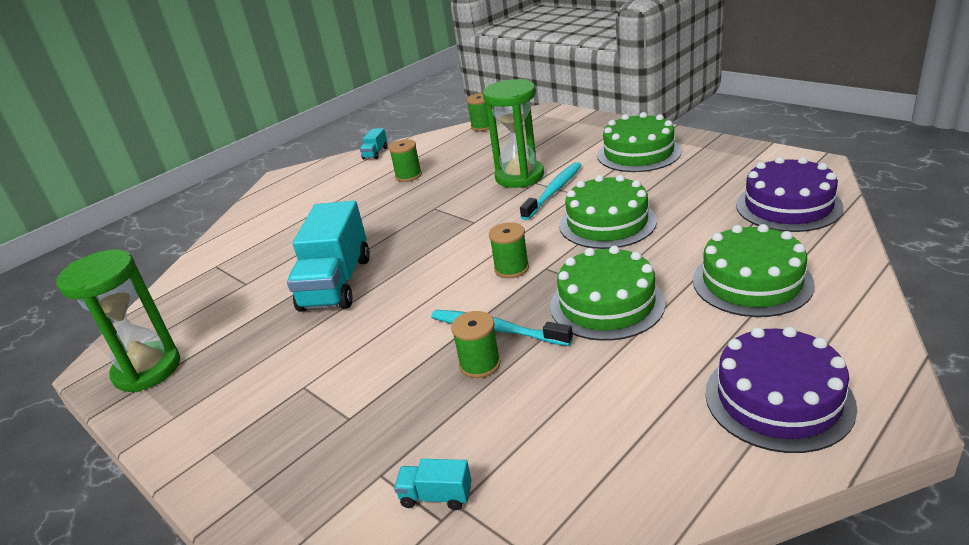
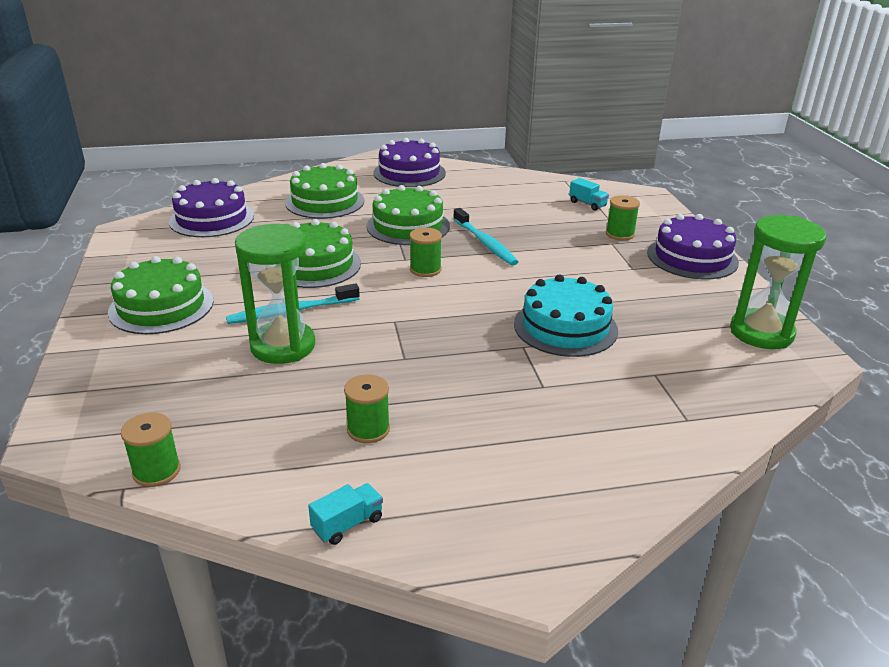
camera: 150 degrees left, 0 degrees up
turquoise truck [287,201,370,312] -> turquoise cake [514,275,618,357]
green spool [451,311,501,378] -> green spool moved to [606,195,640,240]
none -> purple cake [647,214,739,279]

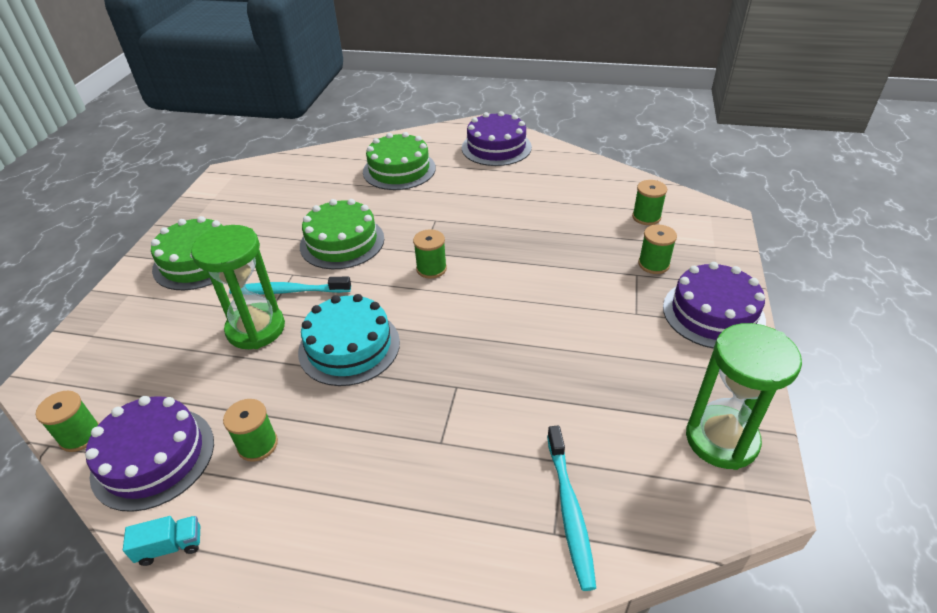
camera: 25 degrees right, 10 degrees up
purple cake [169,178,254,237] -> purple cake moved to [85,396,214,512]
green cake [366,185,450,245] -> none
turquoise toothbrush [453,208,518,266] -> turquoise toothbrush moved to [547,426,596,591]
turquoise cake [514,275,618,357] -> turquoise cake moved to [298,294,400,386]
turquoise truck [569,178,609,211] -> green spool [632,180,667,225]

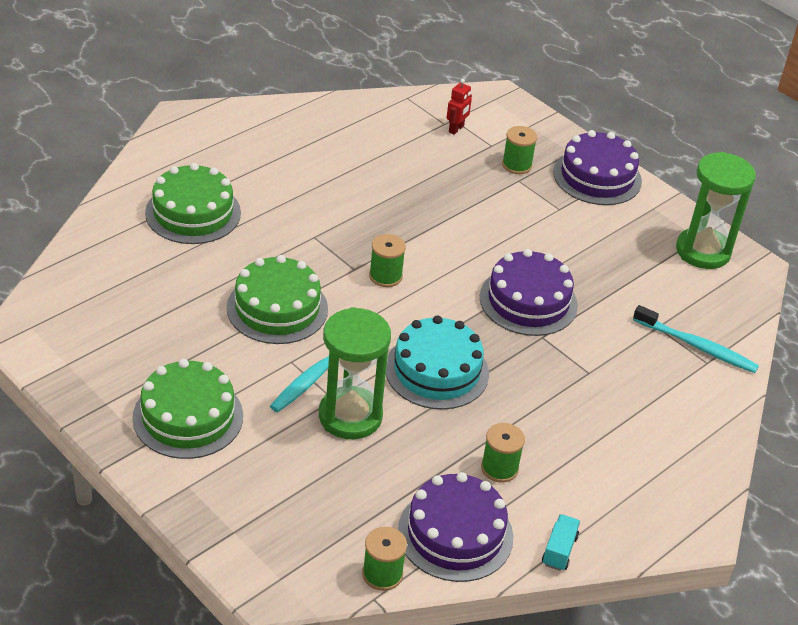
camera: 60 degrees left, 0 degrees up
purple cake [462,111,532,166] -> purple cake moved to [480,249,578,336]
green spool [632,180,667,225] -> red robot [447,79,472,135]

